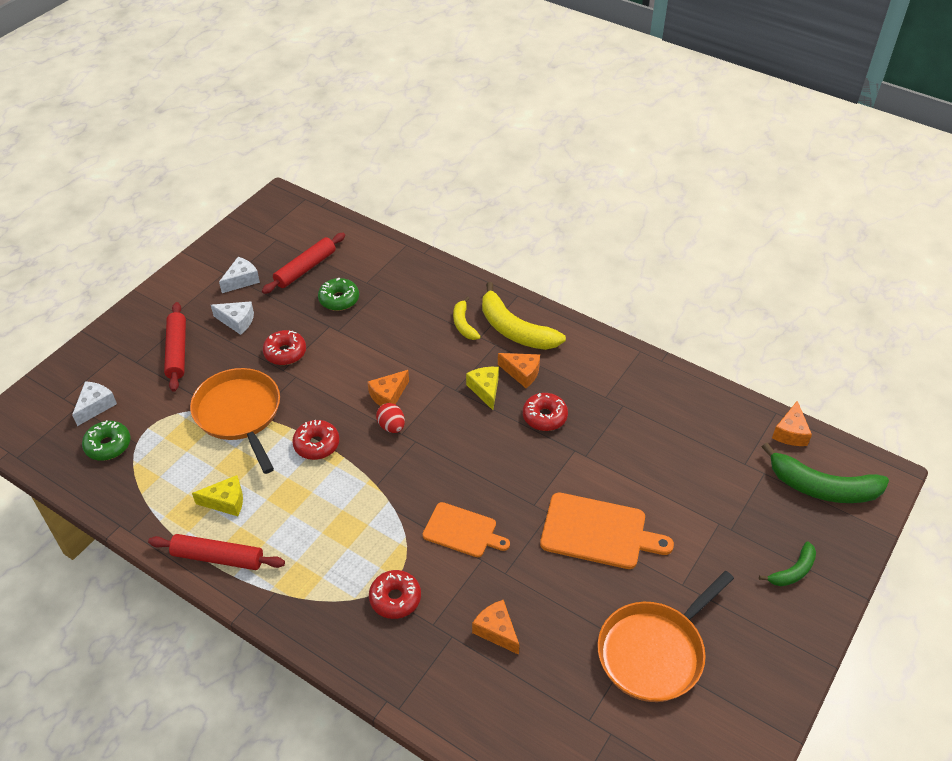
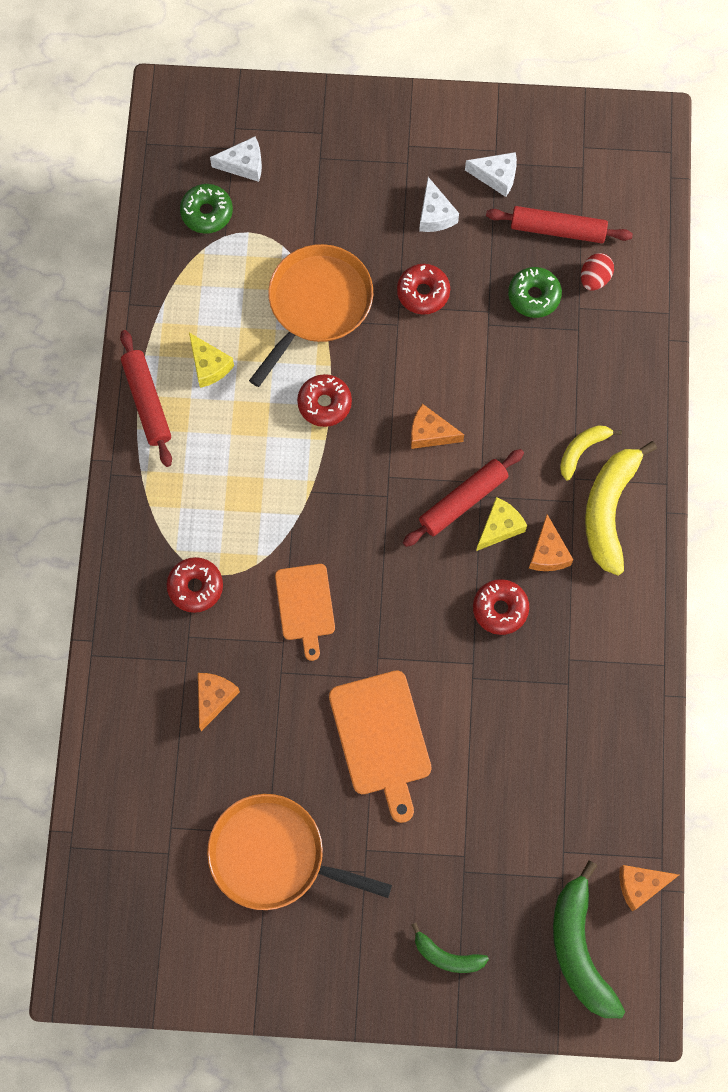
camera: 60 degrees right, 25 degrees up
red rolling pin [164,302,186,392] -> red rolling pin moved to [403,449,524,547]
red egg [376,403,405,433] -> red egg moved to [581,253,614,291]

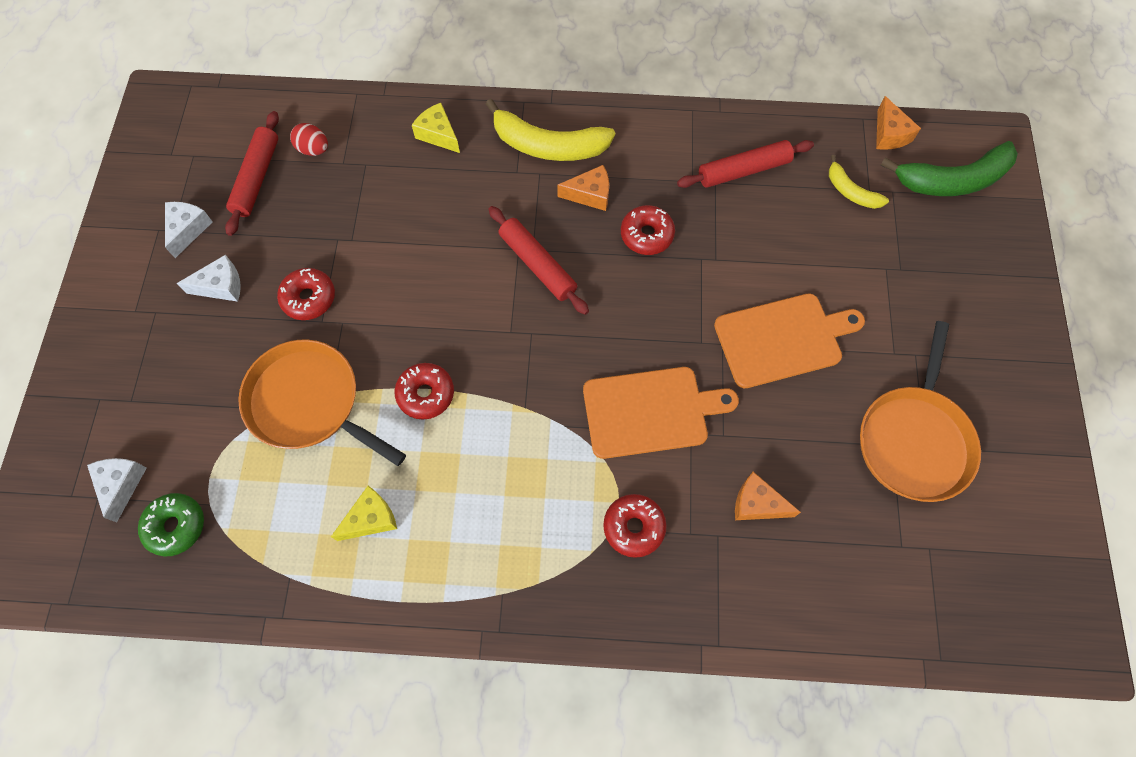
camera: 90 degrees left, 5 degrees down
red rolling pin [120,330,172,467] -> red rolling pin moved to [677,140,814,188]
orange cutting board [275,564,335,661] -> orange cutting board [583,367,739,459], size x1.50
orange cheese [411,404,464,449] -> none
green banana [411,923,489,973] -> none
yellow cheese [476,497,527,551] -> yellow cheese moved to [412,103,460,153]
green donut [508,267,562,318] -> none
yellow banana [560,425,622,480] -> yellow banana moved to [829,155,889,209]

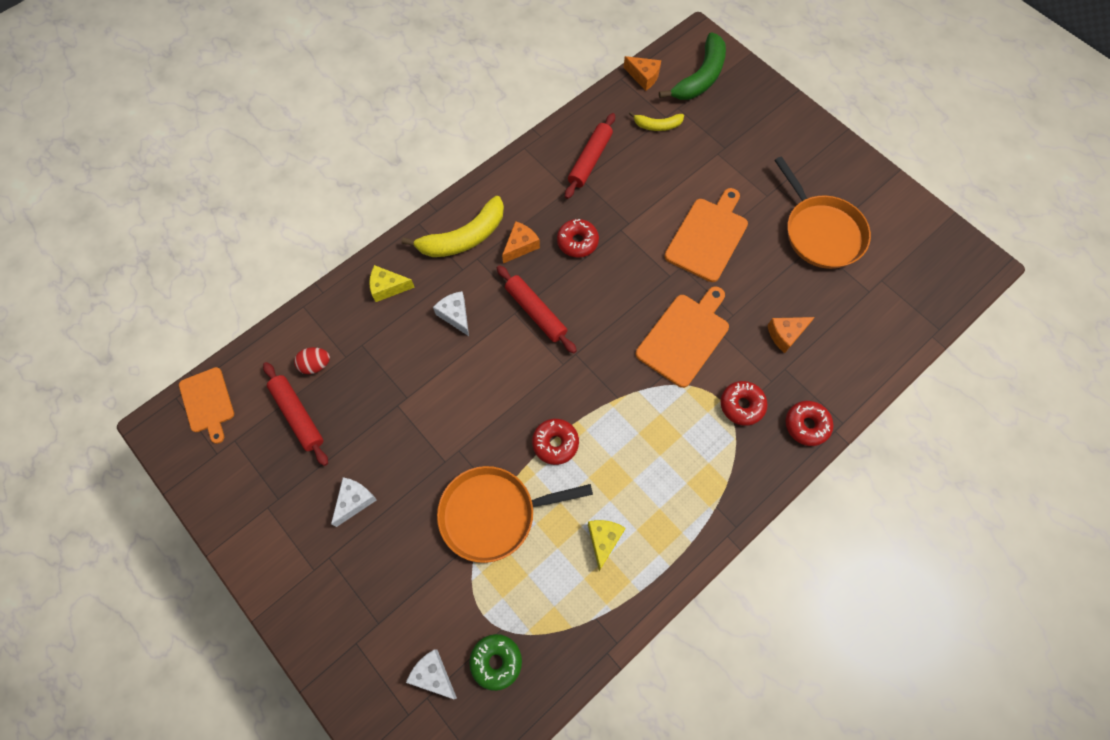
camera: 45 degrees left, 0 degrees up
white cheese [165,202,213,258] -> white cheese moved to [433,291,469,336]
red donut [277,268,335,320] -> red donut moved to [785,401,833,446]
red rolling pin [489,206,589,315] -> red rolling pin turned 45 degrees clockwise [497,265,577,354]
none -> orange cutting board [179,367,234,444]

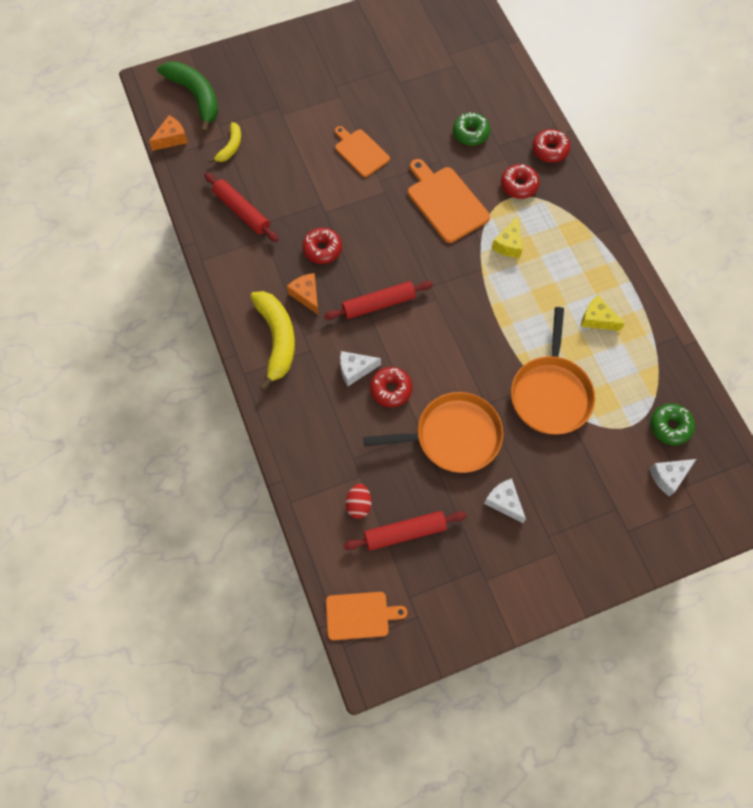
camera: 70 degrees left, 0 degrees up
yellow cheese [369,265,415,302] -> yellow cheese moved to [491,216,523,257]
red donut [532,419,579,465] -> red donut moved to [370,367,413,407]
orange cutting board [664,188,748,282] -> orange cutting board [335,126,390,177], size x0.67
orange cheese [767,317,815,353] -> green donut [453,112,490,146]
orange pan [774,156,871,269] -> orange pan moved to [363,392,503,473]

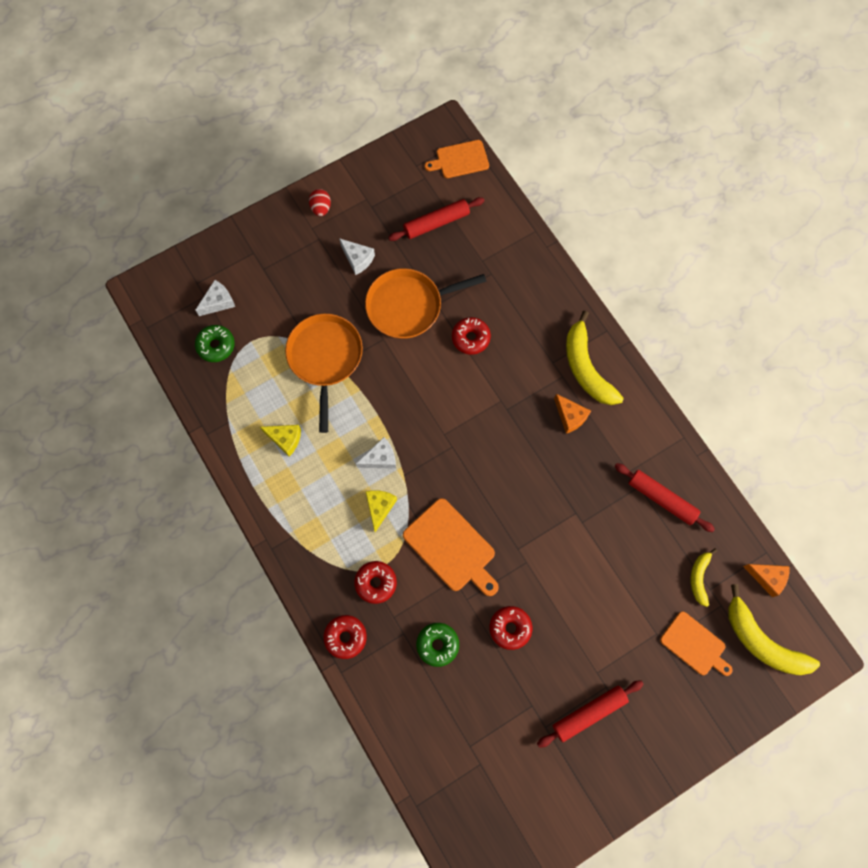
camera: 170 degrees right, 5 degrees up
orange cheese [149,115,188,151] -> orange cheese turned 105 degrees counterclockwise [743,564,790,597]
green banana [157,61,218,133] -> yellow banana [728,584,820,675]
red donut [302,228,342,264] -> red donut moved to [490,606,532,650]
red rolling pin [324,281,433,320] -> red rolling pin moved to [537,680,643,748]
orange cutting board [335,126,390,177] -> orange cutting board moved to [660,611,733,676]
white cheese [340,351,381,386] -> white cheese moved to [356,437,396,468]
red egg [346,484,372,519] -> red egg moved to [309,189,331,216]

